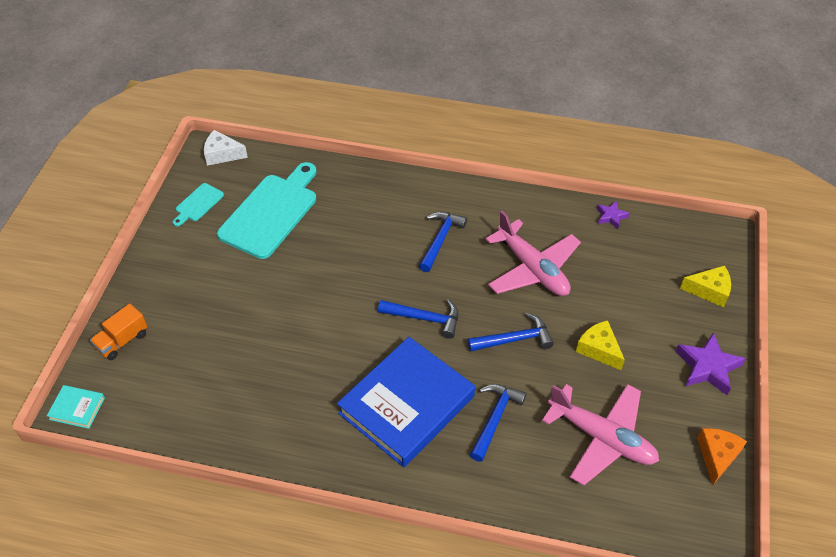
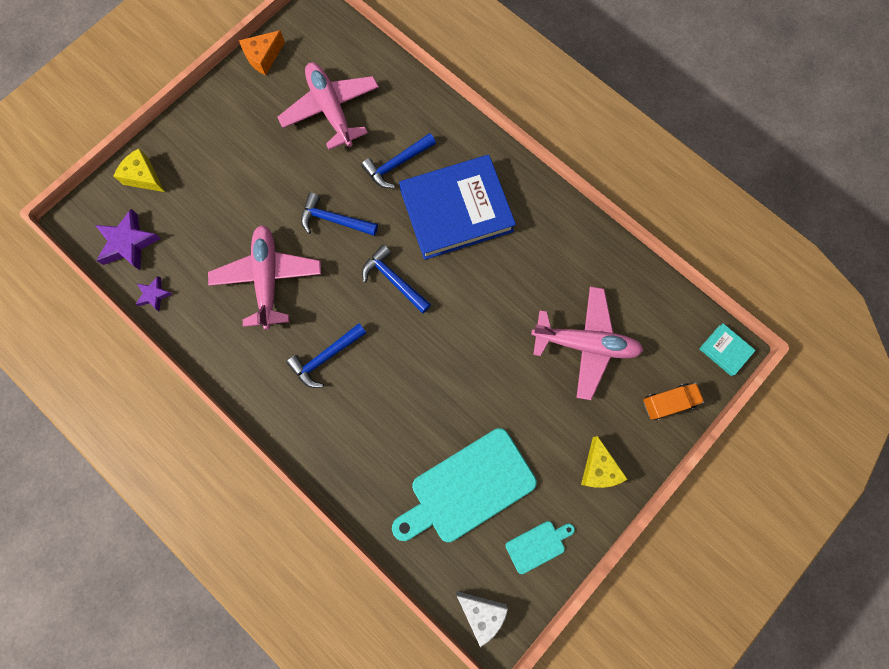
camera: 150 degrees left, 25 degrees up
yellow cheese [576,320,625,370] -> yellow cheese moved to [581,436,628,488]
purple star [676,332,746,395] -> purple star moved to [95,209,161,270]
none -> pink plane [531,286,644,400]

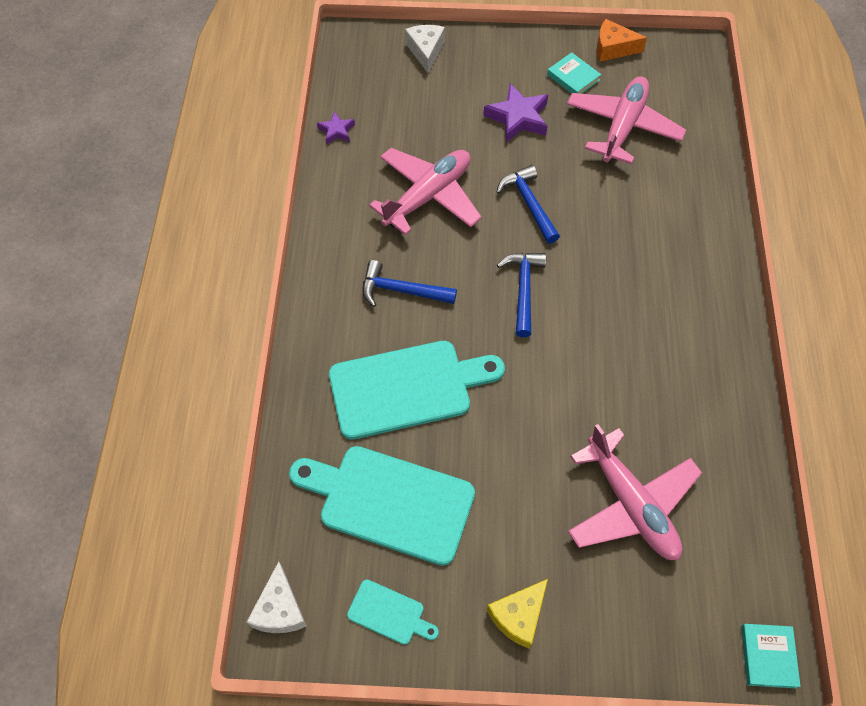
camera: 50 degrees right, 15 degrees down
purple star [95,209,161,270] -> purple star moved to [483,83,548,143]
yellow cheese [114,148,165,192] -> white cheese [405,25,445,73]
blue hammer [361,133,436,188] -> none
blue book [399,155,516,260] -> none
orange truck [643,383,704,420] -> none
none -> turquoise cutting board [329,341,505,440]
none -> turquoise book [547,52,601,94]

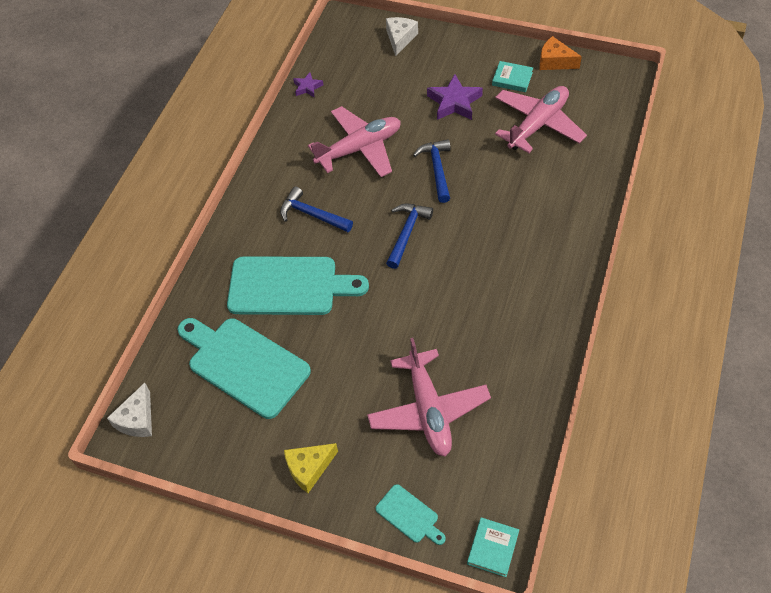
camera: 20 degrees right, 5 degrees down
turquoise cutting board [347,579,439,645] -> turquoise cutting board moved to [376,484,446,545]
turquoise book [547,52,601,94] -> turquoise book turned 45 degrees counterclockwise [492,61,533,92]

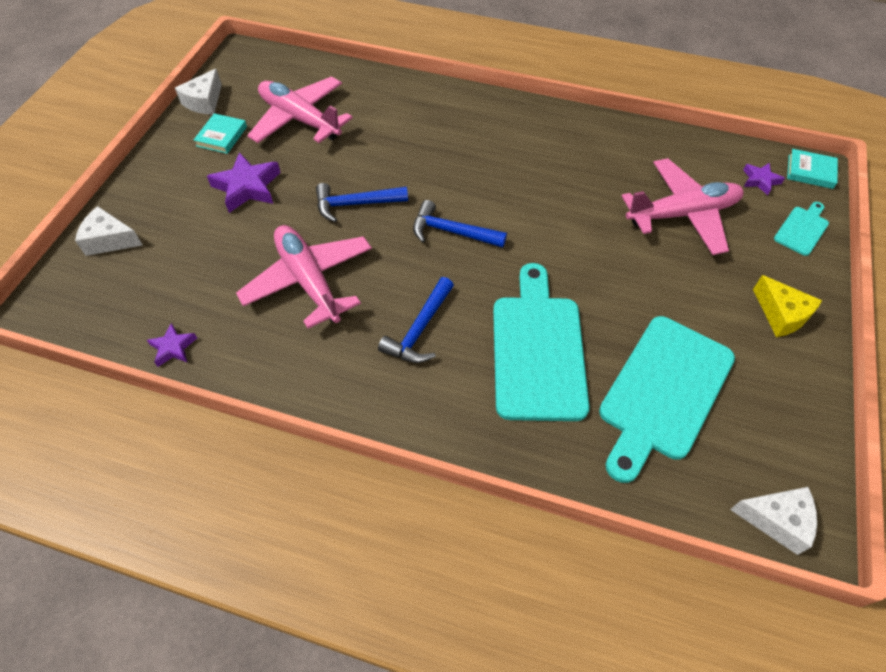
camera: 95 degrees left, 0 degrees up
orange cheese [539,36,582,70] -> white cheese [175,69,222,115]
none -> purple star [743,163,785,195]

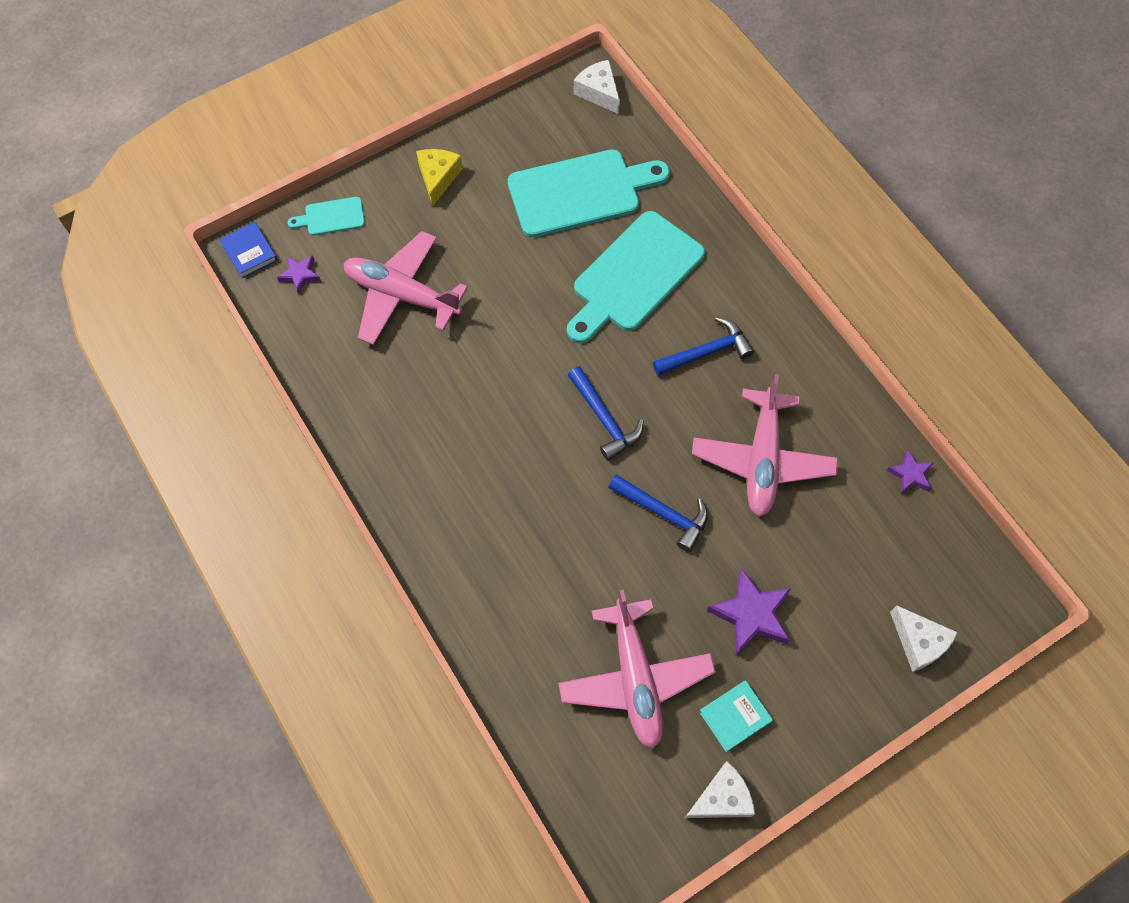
camera: 140 degrees left, 10 degrees up
turquoise book [787,149,838,189] -> blue book [219,222,278,278]

